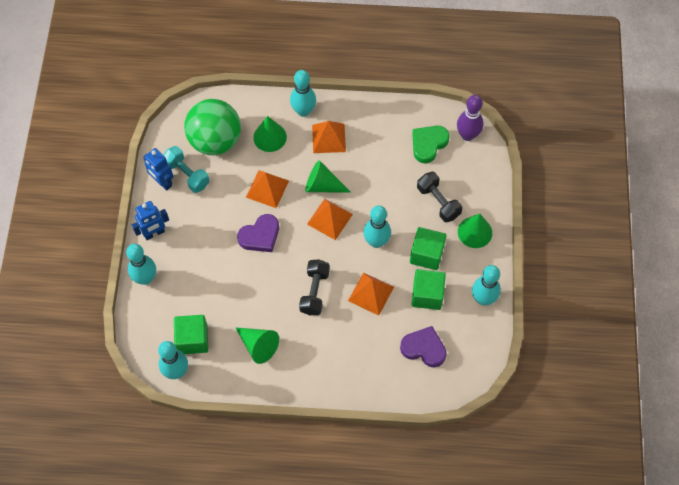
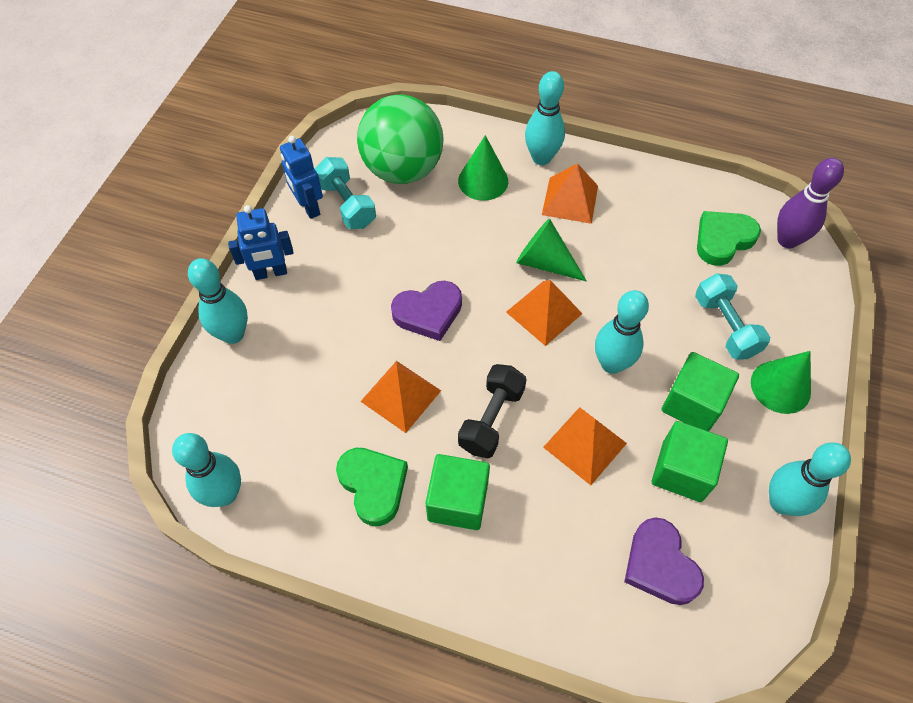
camera: 15 degrees right, 5 degrees down
green cube [174,315,208,354] -> green cube moved to [425,454,490,530]
green cone [235,327,279,364] -> green heart [336,448,408,526]
orange pyramid [246,170,289,208] -> orange pyramid moved to [360,361,441,433]
purple heart [400,326,447,368] -> purple heart turned 150 degrees counterclockwise [624,518,704,605]
black dumbbell [417,172,462,222] -> turquoise dumbbell [695,274,770,359]

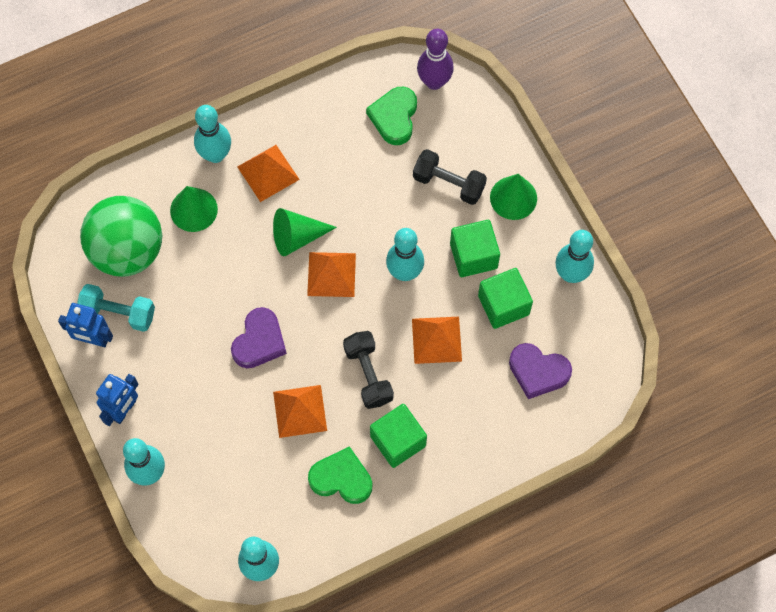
camera: 45 degrees left, 10 degrees up
turquoise dumbbell [695,274,770,359] -> black dumbbell [413,149,487,205]

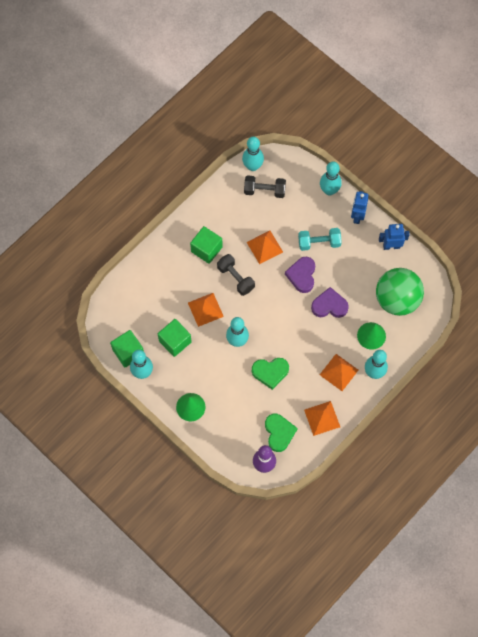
camera: 160 degrees right, 0 degrees up
turquoise dumbbell [77,284,155,332] -> turquoise dumbbell moved to [298,228,342,251]
green cone [273,208,337,256] -> none
orange pyramid [307,252,356,297] -> orange pyramid moved to [304,401,340,436]
green heart [308,446,372,504] -> green heart moved to [252,358,289,390]
black dumbbell [413,149,487,205] -> black dumbbell moved to [244,175,286,198]
green cube [450,220,500,277] -> green cube moved to [110,330,144,368]
purple heart [509,343,572,399] -> purple heart moved to [311,287,349,318]

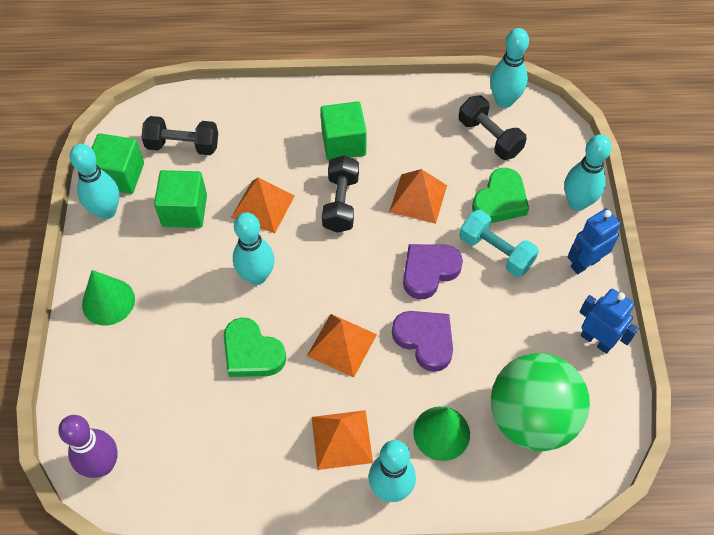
camera: 45 degrees right, 10 degrees down
green heart [265,414,298,452] -> green heart moved to [472,168,529,223]
orange pyramid [304,401,340,436] -> orange pyramid moved to [307,314,377,378]
none -> black dumbbell [141,116,218,155]

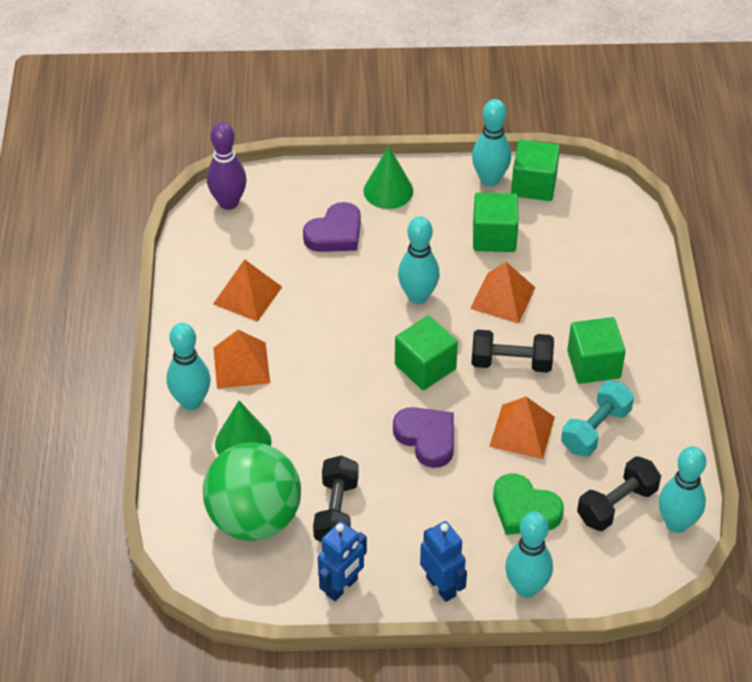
camera: 90 degrees right, 10 degrees down
black dumbbell [141,116,218,155] -> black dumbbell moved to [313,456,359,542]
green heart [224,318,286,377] -> none
orange pyramid [307,314,377,378] -> orange pyramid moved to [213,259,282,322]
purple heart [392,311,453,372] -> purple heart moved to [303,202,361,252]
turquoise dumbbell [459,210,539,277] -> turquoise dumbbell moved to [561,381,634,457]
none -> green cube [395,316,458,390]

